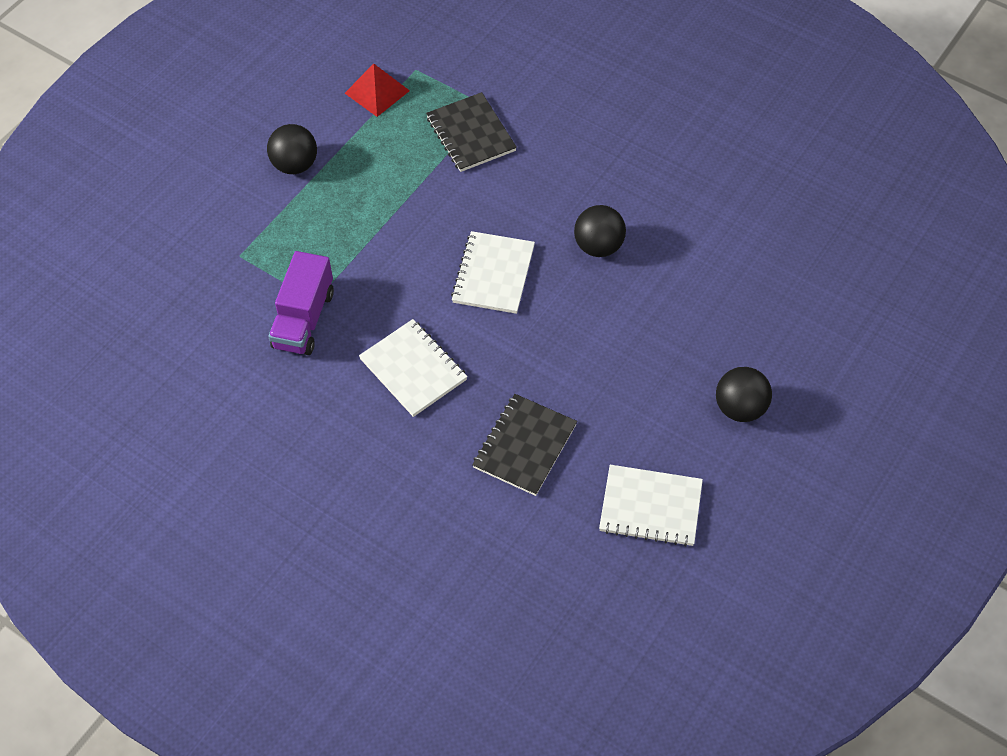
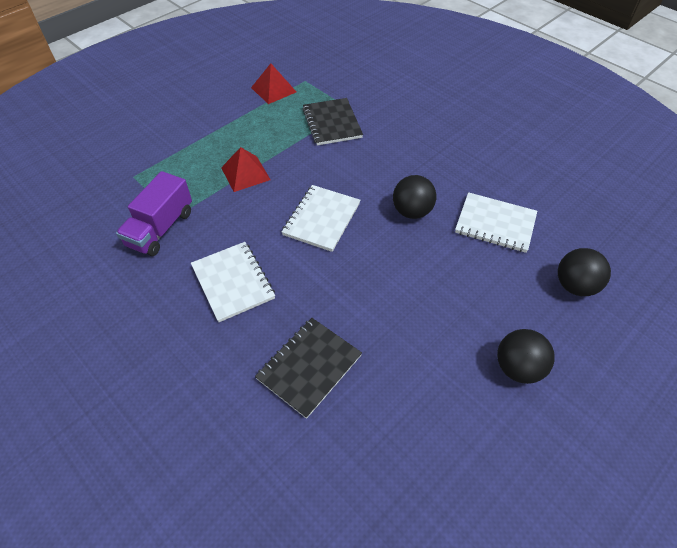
camera: 10 degrees right, 5 degrees down
black ball [267,124,317,174] -> black ball moved to [558,248,611,296]
white notebook [599,465,703,547] -> white notebook moved to [455,192,537,253]
none -> red pyramid [221,147,271,192]

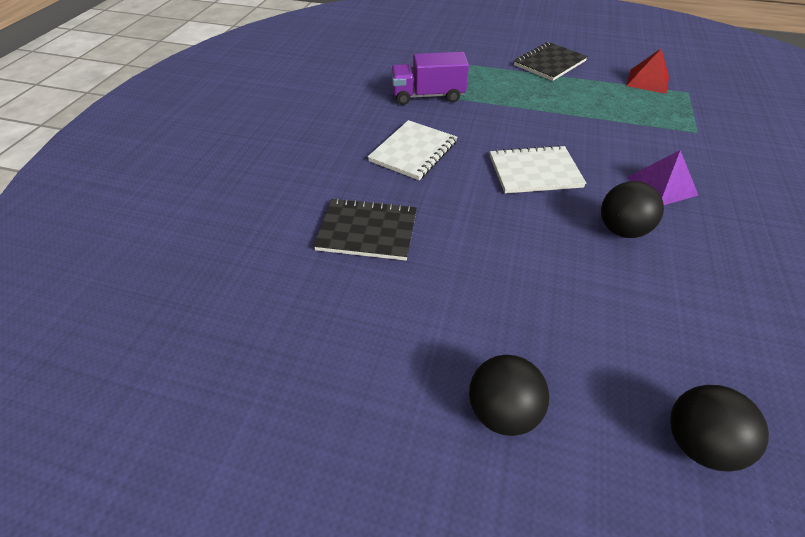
camera: 60 degrees right, 5 degrees down
red pyramid [221,147,271,192] -> none
black notebook [302,98,363,145] -> black notebook moved to [514,42,588,81]
white notebook [455,192,537,253] -> none
none -> purple pyramid [626,150,698,205]

